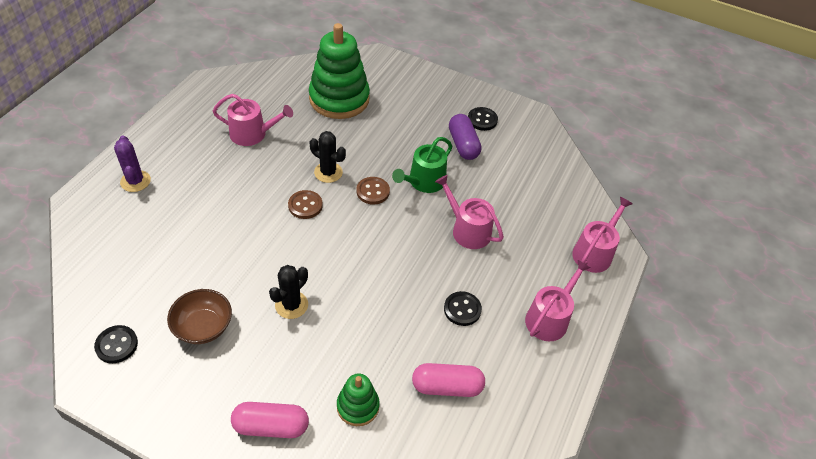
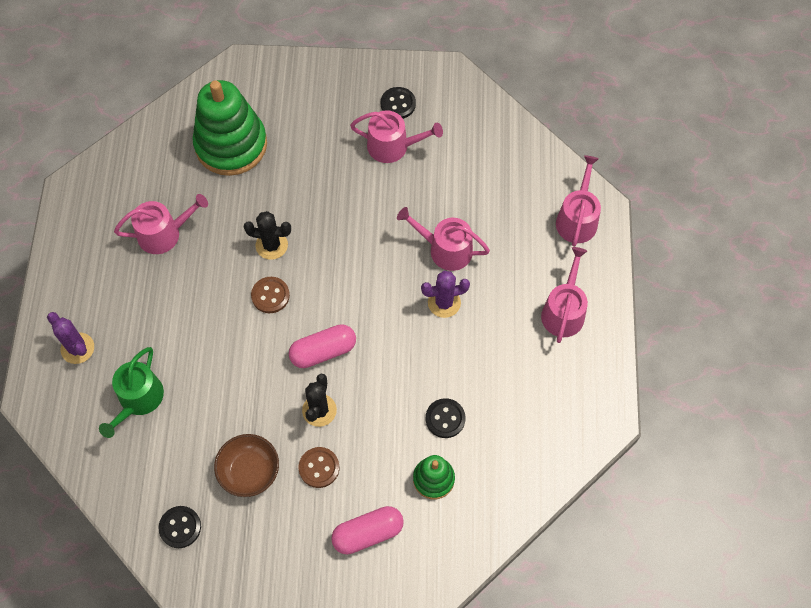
camera: 20 degrees left, 15 degrees up
brown button [357,177,390,204] -> brown button moved to [299,447,339,488]
green watering can [392,137,452,193] -> green watering can moved to [99,347,164,438]
pink capsule [412,363,485,397] -> pink capsule moved to [289,324,356,368]
black button [444,291,482,326] -> black button moved to [426,398,466,438]
purple capsule [449,114,482,160] -> pink watering can [350,110,443,163]
none -> purple cactus [421,271,470,318]

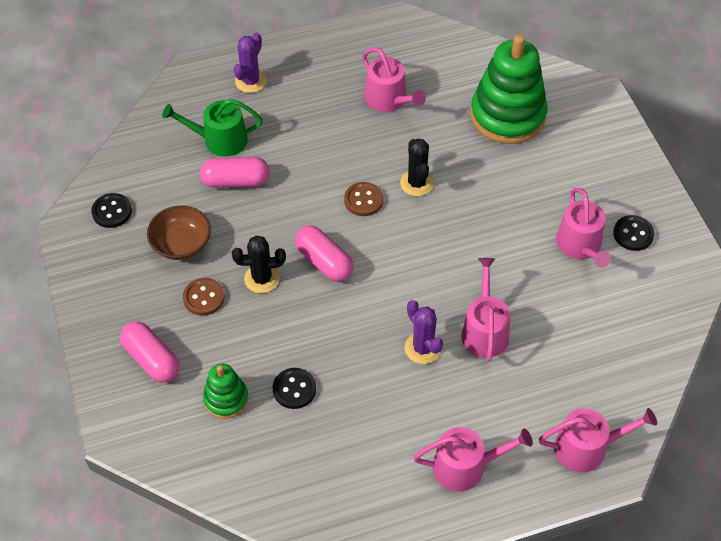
camera: 70 degrees right, 10 degrees down
none -> pink capsule [200,157,270,188]

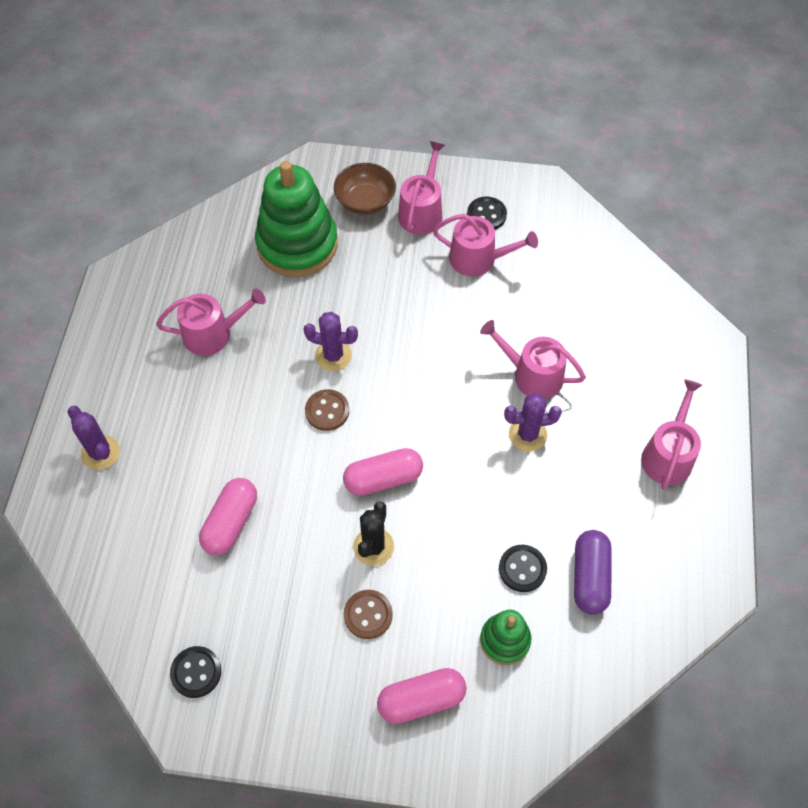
camera: 65 degrees left, 5 degrees up
brown bowl [147,206,211,260] -> brown bowl moved to [334,163,396,215]
green watering can [162,99,263,157] -> none
black cactus [400,138,434,196] -> purple cactus [303,312,358,371]
pink watering can [539,408,657,472] -> pink watering can moved to [398,141,445,235]
none -> purple capsule [574,530,612,615]

